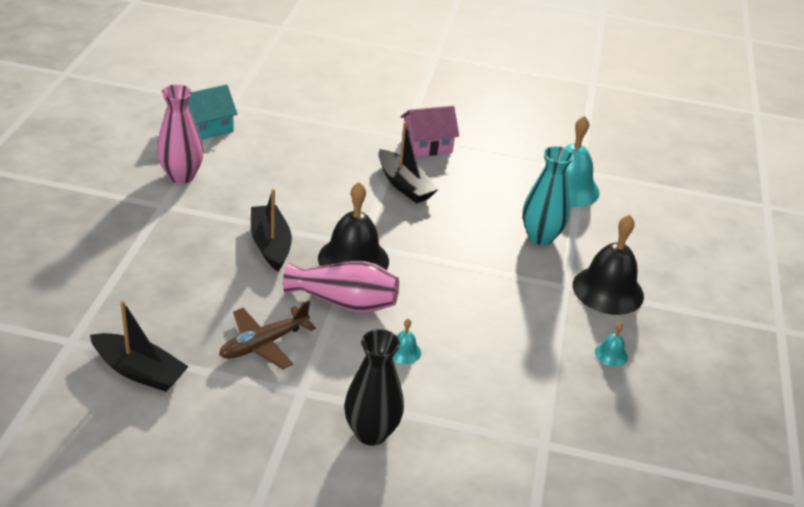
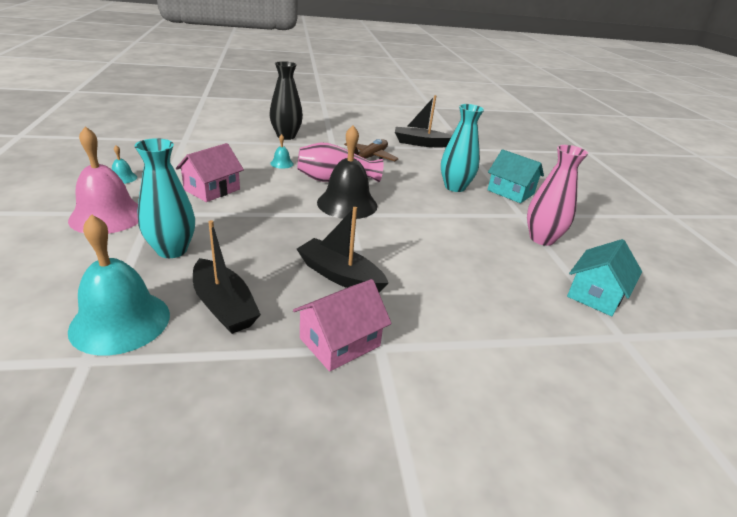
camera: 160 degrees right, 5 degrees down
black boat [251,189,292,272] -> black boat moved to [193,220,261,334]
black bell [573,214,644,315] -> pink bell [68,126,138,234]
none -> pink house [176,143,244,202]
none -> turquoise vase [441,104,484,192]
none -> turquoise house [487,149,544,203]

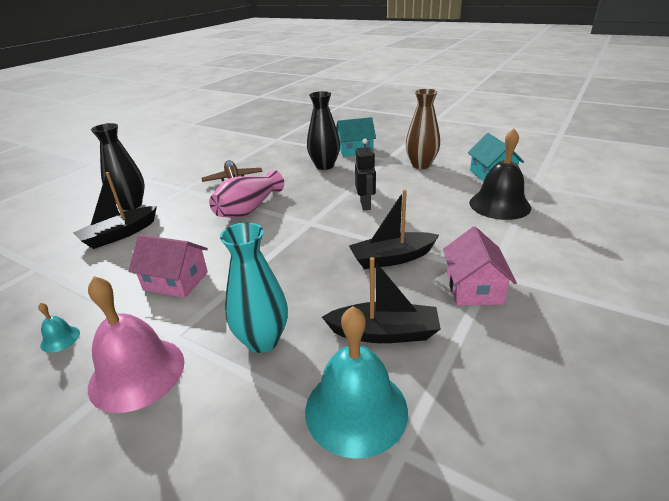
camera: 45 degrees left, 0 degrees up
pink house [176,143,244,202] -> pink house turned 60 degrees counterclockwise [128,235,208,298]
turquoise bell [270,134,294,169] -> none
black bell [317,125,377,219] -> black bell moved to [469,128,531,220]
black boat [395,95,452,147] -> black boat moved to [73,172,157,249]
turquoise vase [441,104,484,192] -> black vase [307,91,340,170]
pink vase [527,145,588,246] -> brown vase [406,89,440,169]
none -> black robot [355,139,376,210]

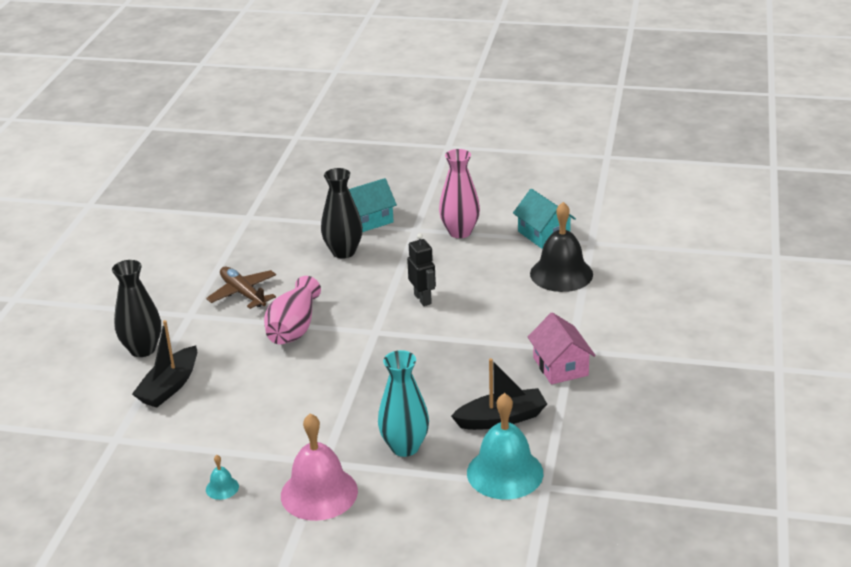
camera: 20 degrees left, 0 degrees up
pink house [128,235,208,298] -> none
black boat [349,190,439,269] -> none
brown vase [406,89,440,169] -> pink vase [439,149,480,238]

